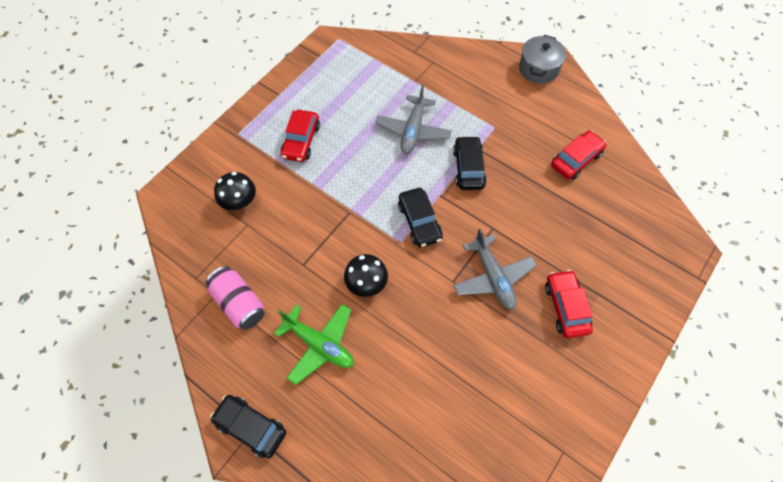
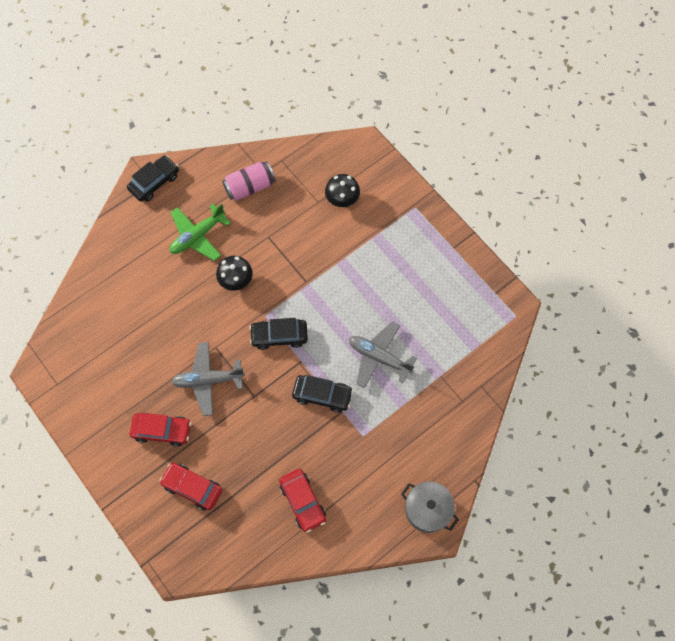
camera: 105 degrees right, 5 degrees up
red car [281,110,320,162] -> red car moved to [159,463,222,511]

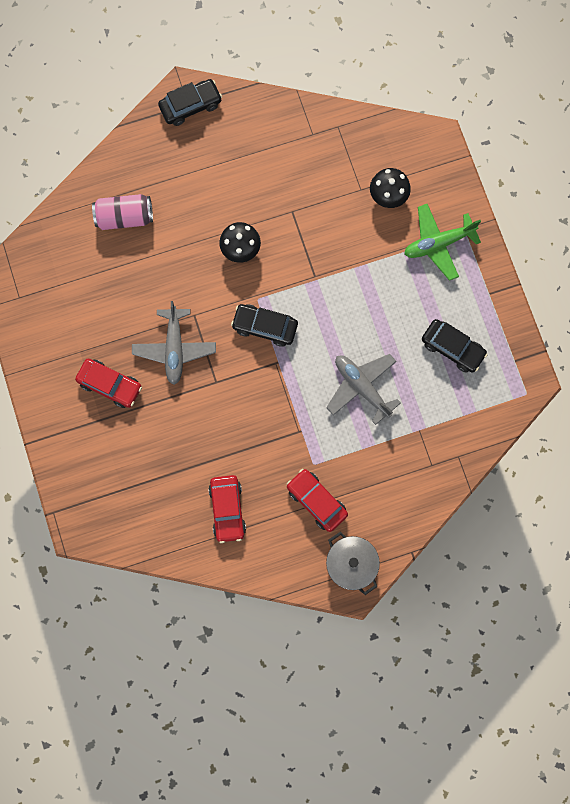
camera: 20 degrees right, 10 degrees up
red car [159,463,222,511] -> red car moved to [287,469,348,532]
green plane [170,204,231,261] -> green plane moved to [404,204,481,281]
grey plane [171,342,245,416] -> grey plane turned 105 degrees counterclockwise [132,301,216,385]
pink can [222,161,276,201] -> pink can moved to [92,194,153,230]
black car [292,375,353,413] -> black car moved to [422,319,488,373]

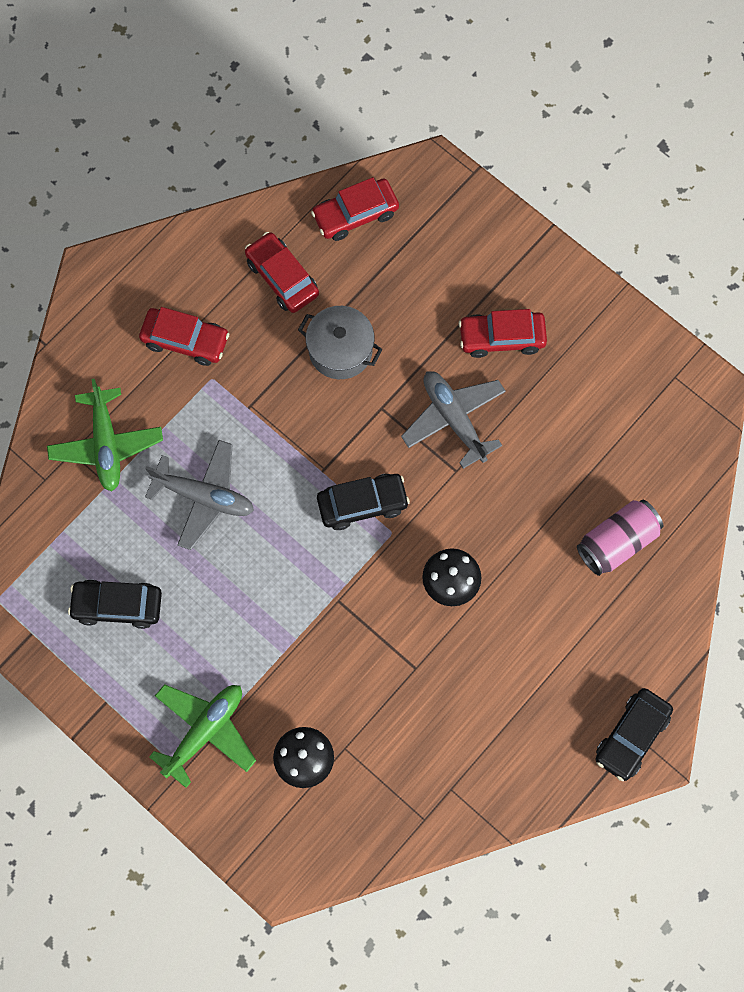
camera: 150 degrees right, 5 degrees down
grey pot [326,532,380,595] -> grey pot moved to [298,306,383,379]
none -> green plane [47,379,163,492]
none -> red car [311,177,399,241]

